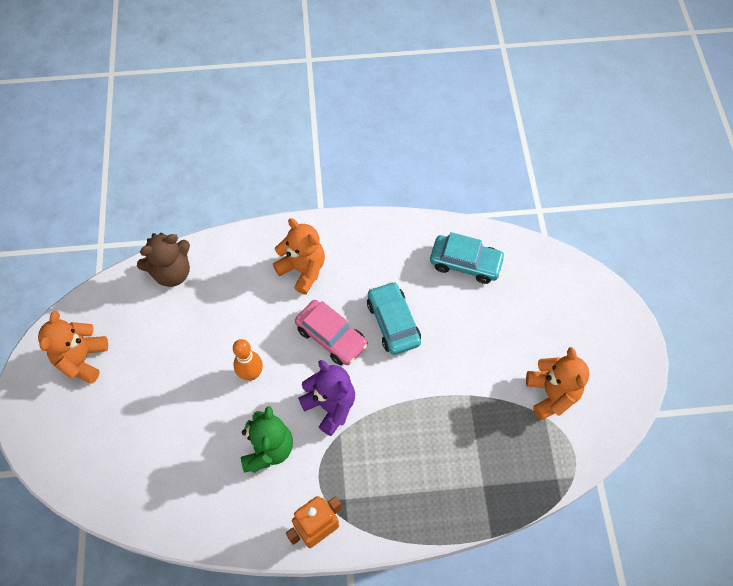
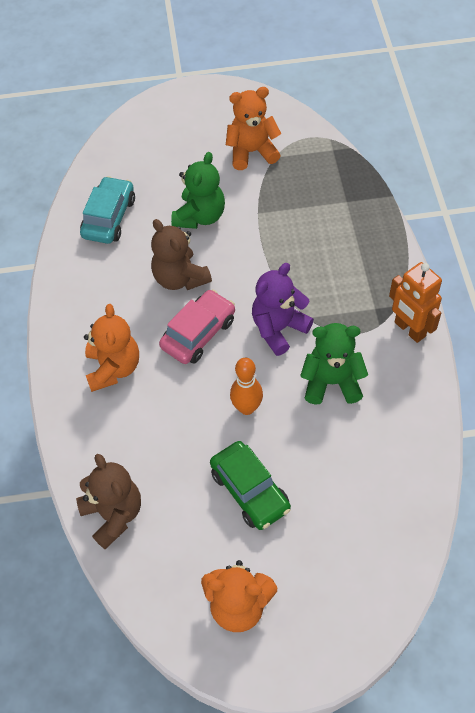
camera: 90 degrees left, 5 degrees down
orange teddy bear [273,219,325,295] -> orange teddy bear turned 135 degrees clockwise [84,304,139,392]
turquoise car [367,281,421,355] -> brown teddy bear [151,219,212,290]
none -> green teddy bear [171,152,225,229]
none -> green car [210,441,291,530]

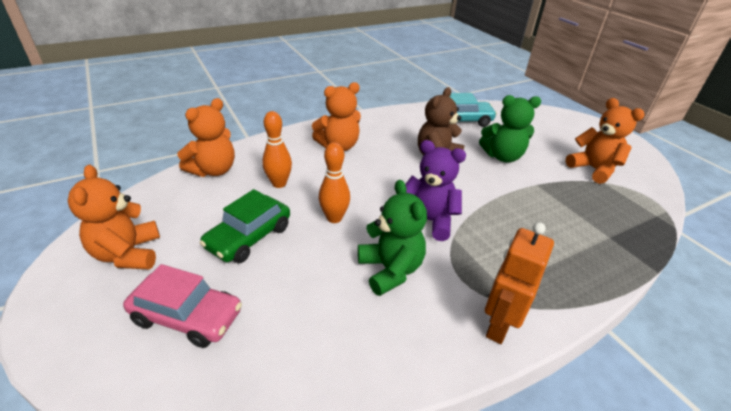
camera: 65 degrees right, 20 degrees down
brown teddy bear [76,454,141,549] -> orange teddy bear [178,98,235,177]
pink car [159,289,235,364] -> pink car moved to [123,264,242,348]
none -> orange bowling pin [262,111,292,188]

